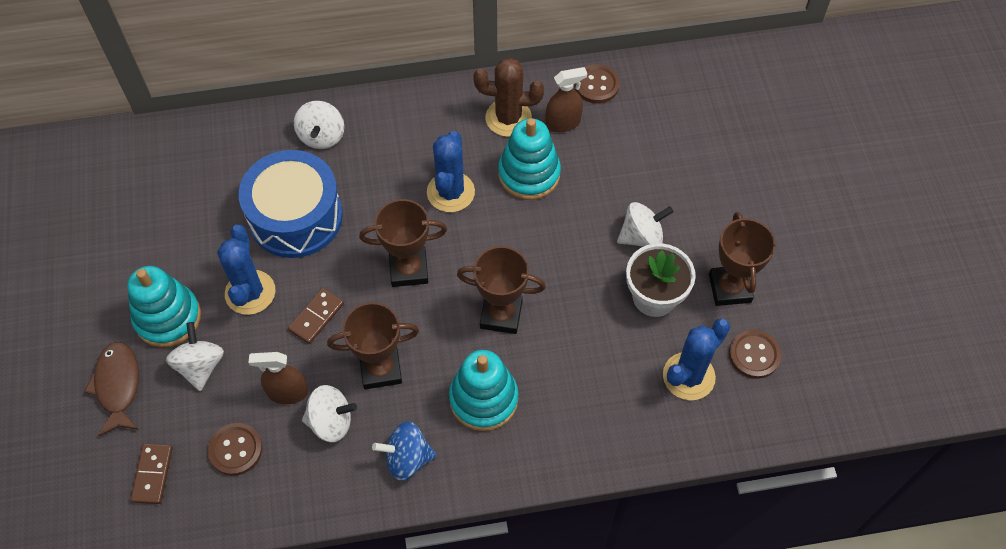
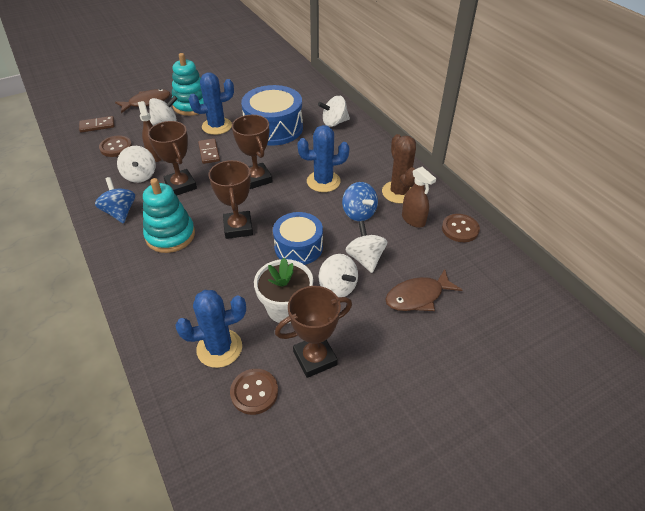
camera: 70 degrees right, 15 degrees down
brown domino [288,288,344,344] -> brown domino turned 60 degrees clockwise [198,138,220,164]
turquoise stacking toy [498,118,561,200] -> blue spinning top [342,182,378,221]
blue cactus [663,318,730,400] -> blue cactus turned 45 degrees counterclockwise [176,290,246,368]
none -> blue drum [273,212,323,265]
none -> white spinning top [345,221,387,273]
none -> brown fish [385,269,462,311]

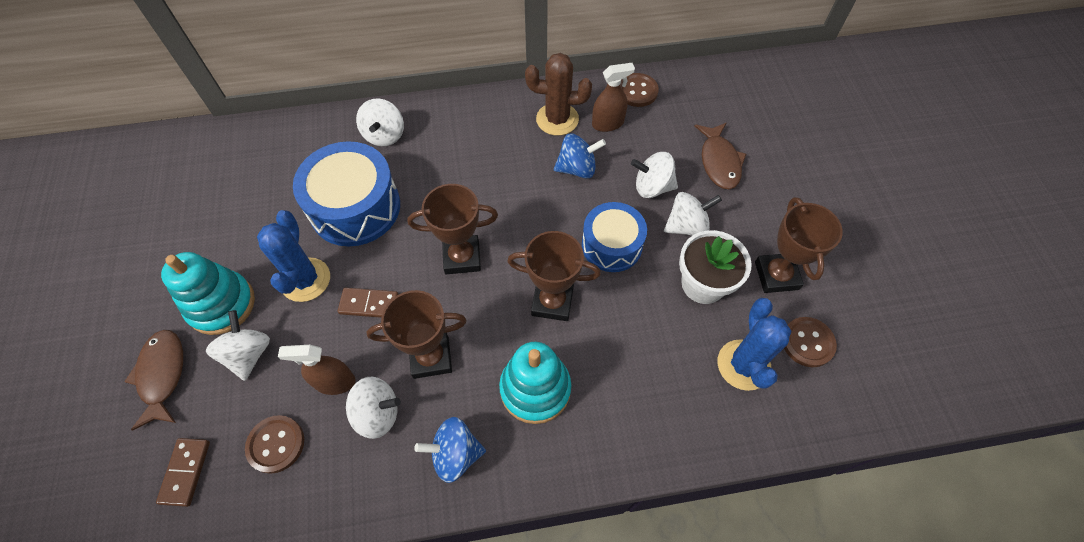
camera: 70 degrees left, 15 degrees up
blue cactus [297,125,349,192] -> none

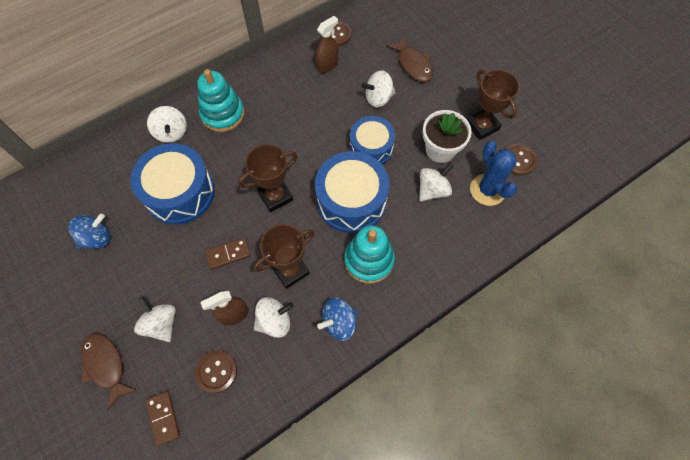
camera: 25 degrees left, 5 degrees up
turquoise stacking toy [161,252,255,335] -> turquoise stacking toy moved to [197,69,245,132]
blue cactus [257,210,330,302] -> none
brown trophy [507,231,601,321] -> blue drum [315,151,389,233]
brown cactus [525,53,592,136] -> none
blue spinning top [554,134,606,179] -> blue spinning top moved to [68,214,110,249]
white spinning top [664,192,722,236] -> white spinning top moved to [419,163,454,201]

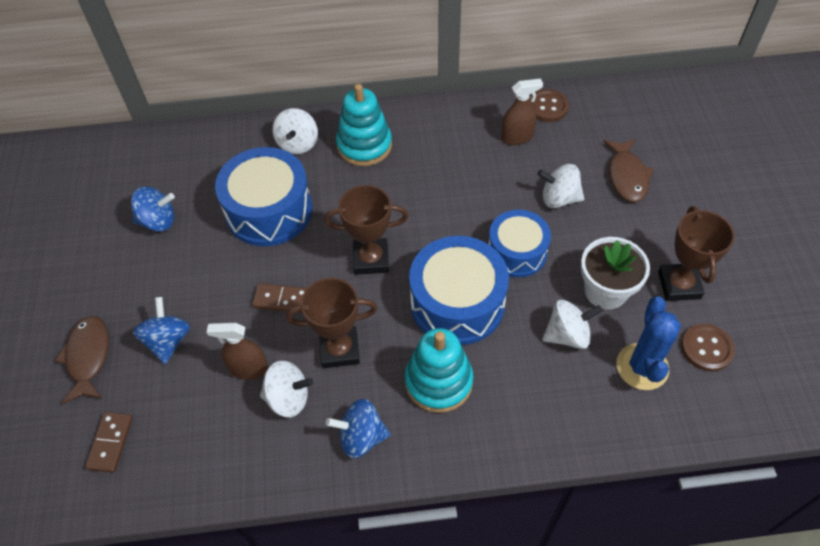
camera: 30 degrees right, 10 degrees down
white spinning top [134,296,176,342] -> blue spinning top [133,297,190,364]
brown button [195,351,237,393] -> none

